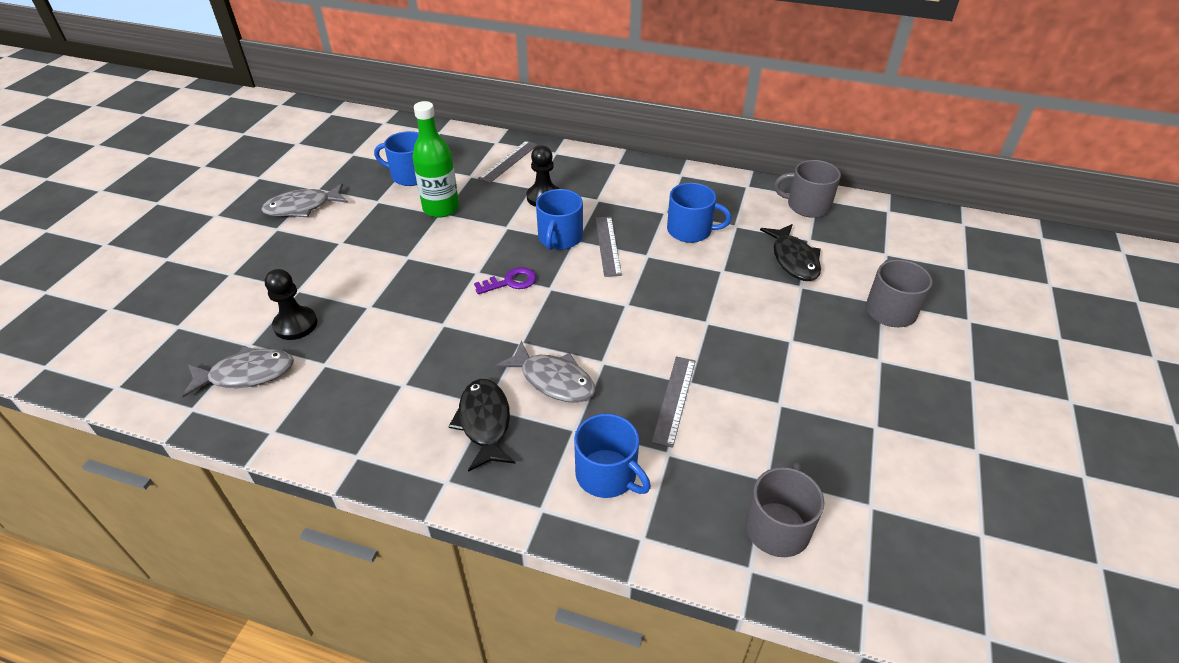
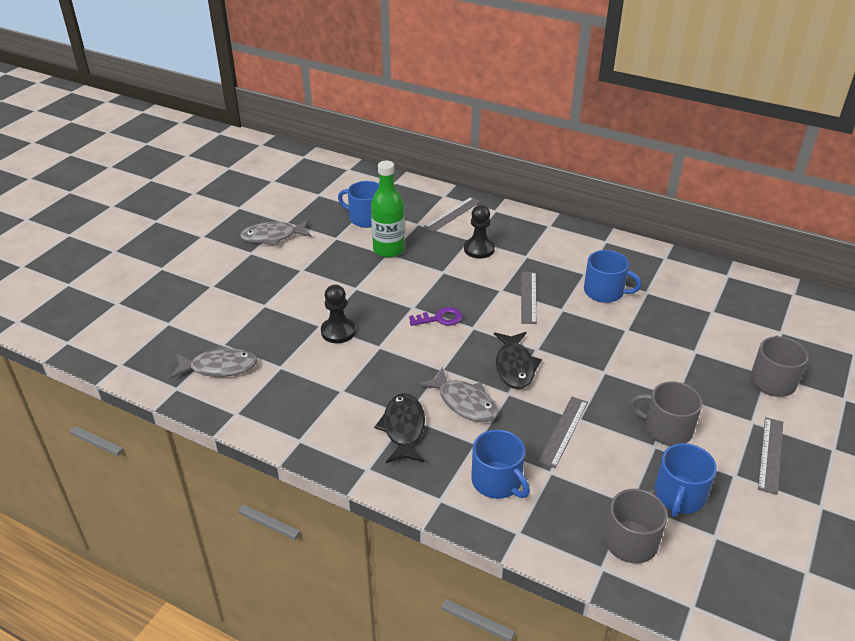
camera: 10 degrees right, 5 degrees down
black pawn [265,269,317,340] -> black pawn moved to [321,285,356,343]
blue mug [536,189,583,250] -> blue mug moved to [654,443,717,517]
black fish [760,224,821,281] -> black fish moved to [494,332,542,389]
grey mug [774,160,841,218] -> grey mug moved to [630,381,702,446]
none -> grey ruler [758,417,783,495]

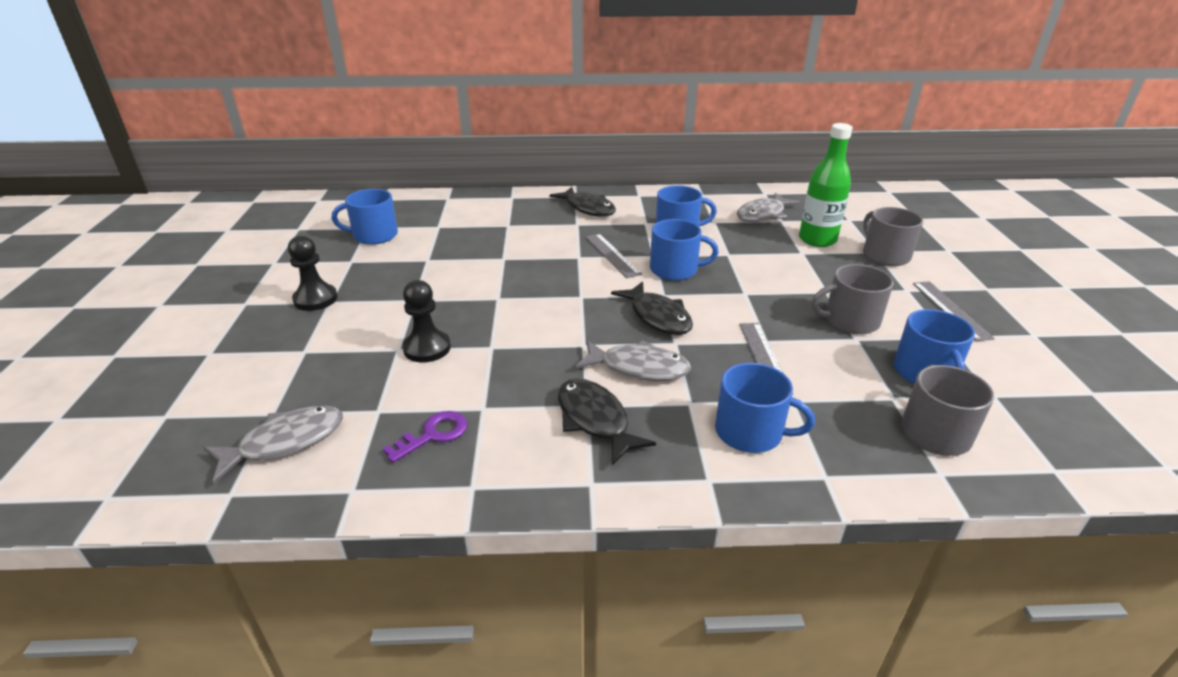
camera: 30 degrees left, 5 degrees down
grey fish [240,220,312,246] -> grey fish moved to [737,193,801,222]
green bottle [371,161,405,258] -> green bottle moved to [799,123,853,247]
purple key [409,307,463,326] -> purple key moved to [383,411,468,463]
grey ruler [424,197,481,232] -> none
black pawn [464,205,495,259] -> black pawn moved to [288,236,338,311]
none -> black fish [549,187,616,217]
none -> blue mug [650,219,719,281]

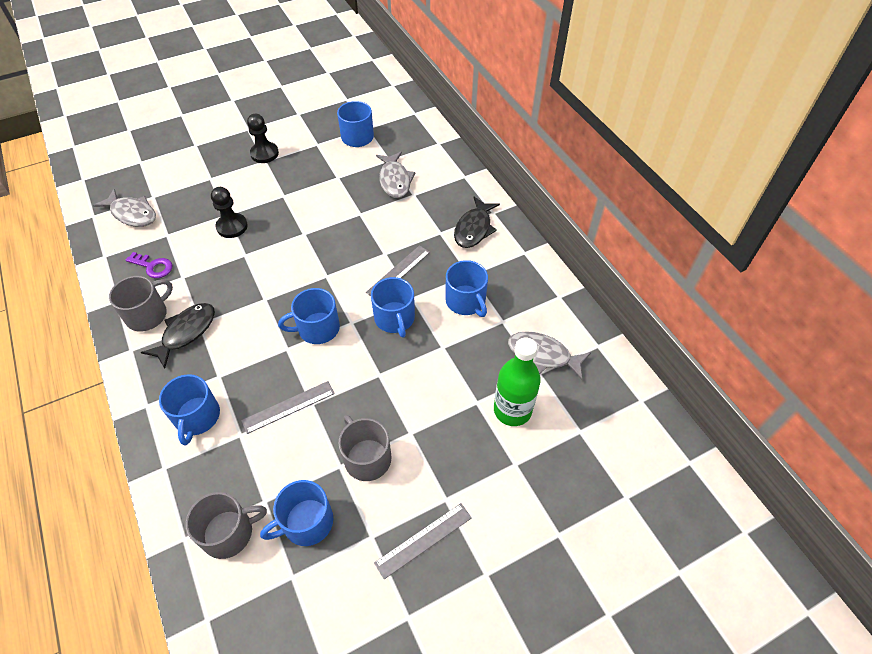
camera: 65 degrees right, 20 degrees up
grey fish [575,340,691,381] -> grey fish moved to [376,152,415,198]
black fish [611,281,693,335] -> blue mug [278,288,340,344]
grey mug [863,207,923,266] -> grey mug moved to [109,276,173,331]

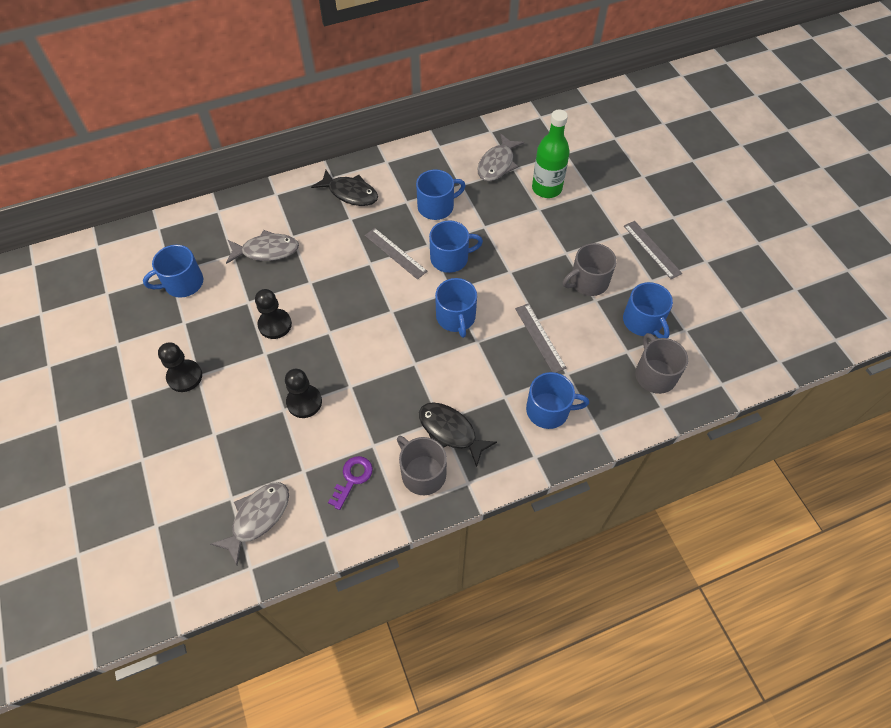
camera: 85 degrees left, 5 degrees up
none -> black pawn [255,289,292,339]

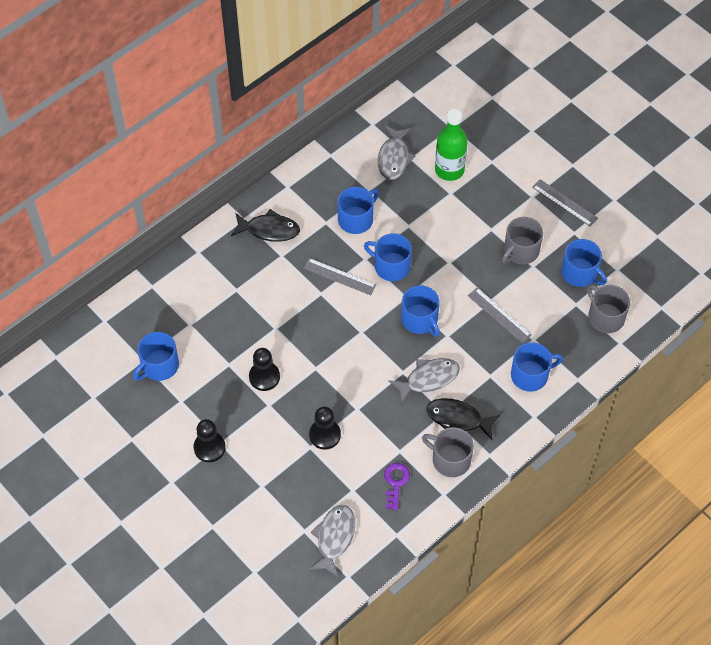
camera: 20 degrees left, 0 degrees up
grey fish [226,230,299,264] -> grey fish moved to [388,358,460,405]
blue mug [429,220,483,273] -> blue mug turned 120 degrees counterclockwise [364,233,412,281]

